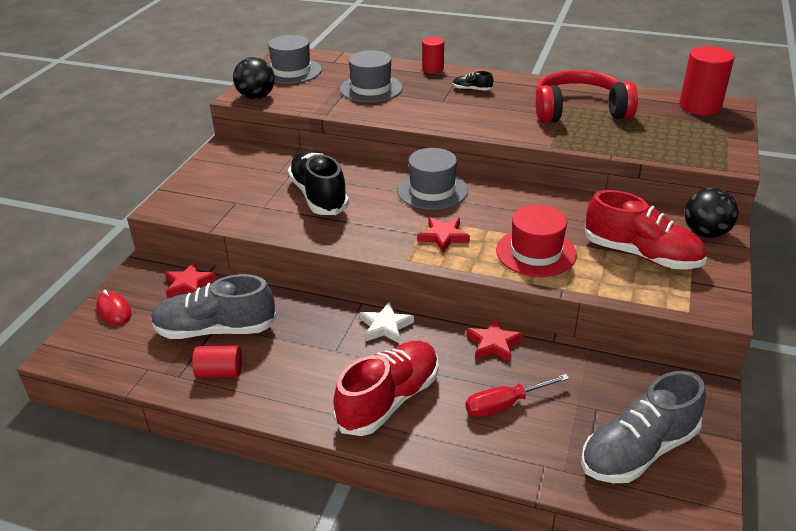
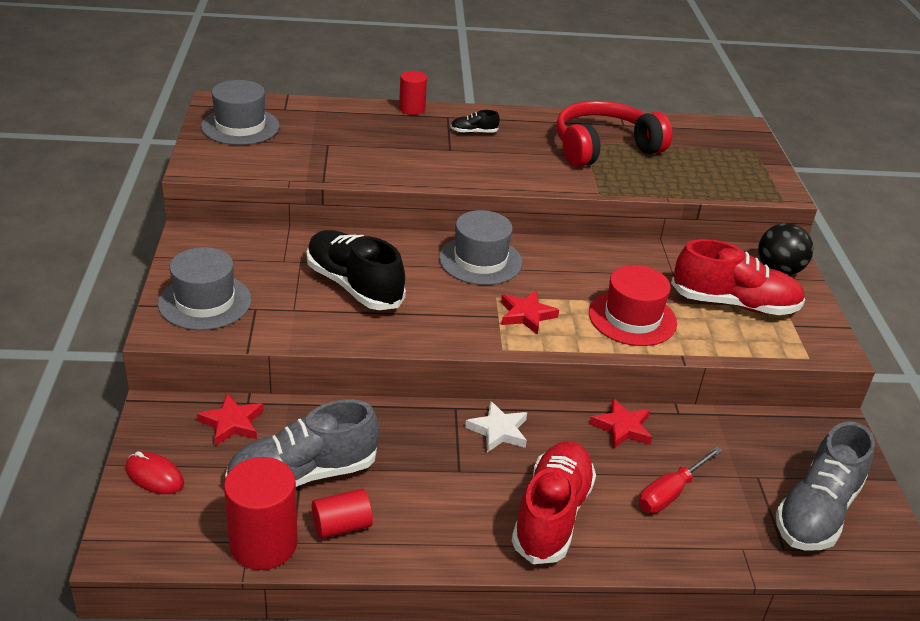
camera: 25 degrees left, 0 degrees up
black ball [233,57,275,99] -> none
grey hat [340,50,403,103] -> grey hat moved to [158,247,251,330]
red cylinder [679,46,734,115] -> red cylinder moved to [224,457,298,570]

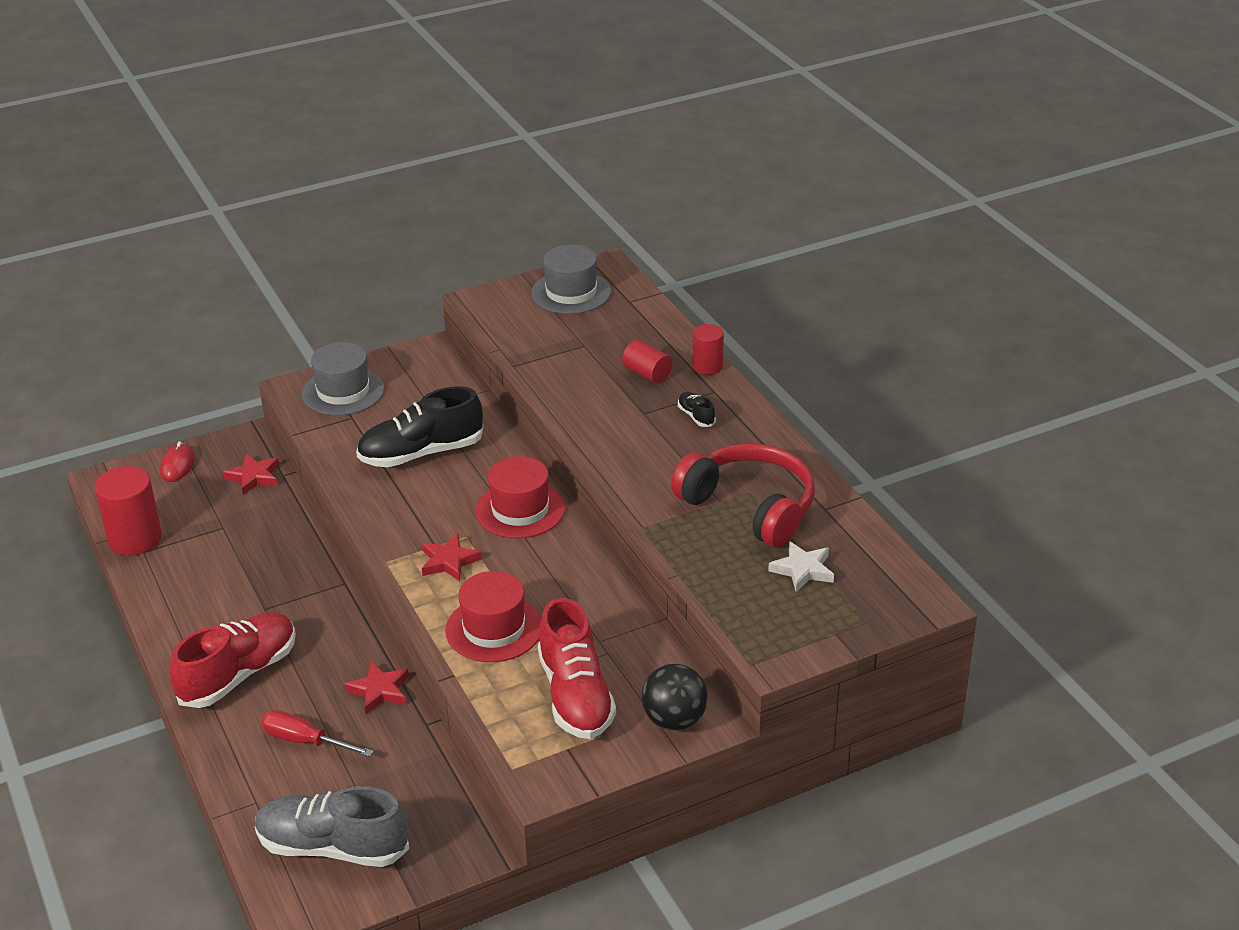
camera: 70 degrees right, 0 degrees up
grey shoe [225,399,379,487] -> none
black shoe [307,230,406,310] -> black shoe turned 135 degrees counterclockwise [356,386,483,467]
red cylinder [312,489,373,539] -> red cylinder moved to [622,340,673,383]
grey hat [439,210,522,285] -> red hat [475,456,565,538]
white star [465,401,527,453] -> white star moved to [768,541,834,592]
red shoe [512,441,596,564] -> red shoe turned 45 degrees counterclockwise [170,612,296,708]

